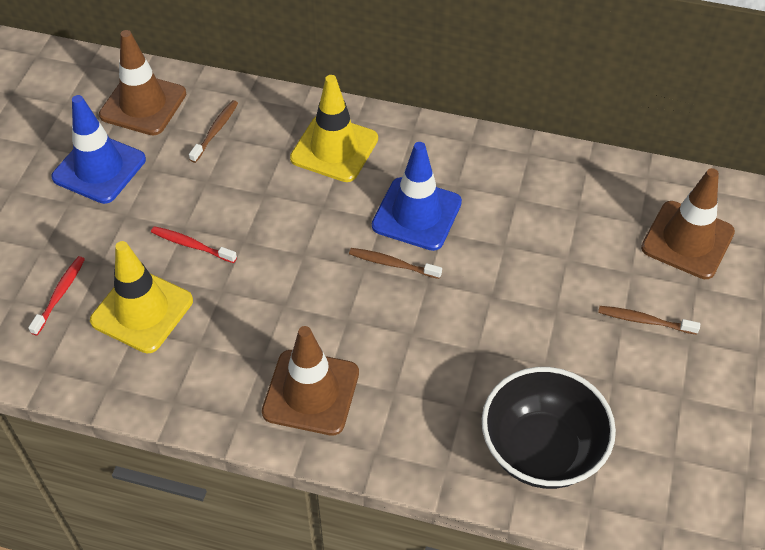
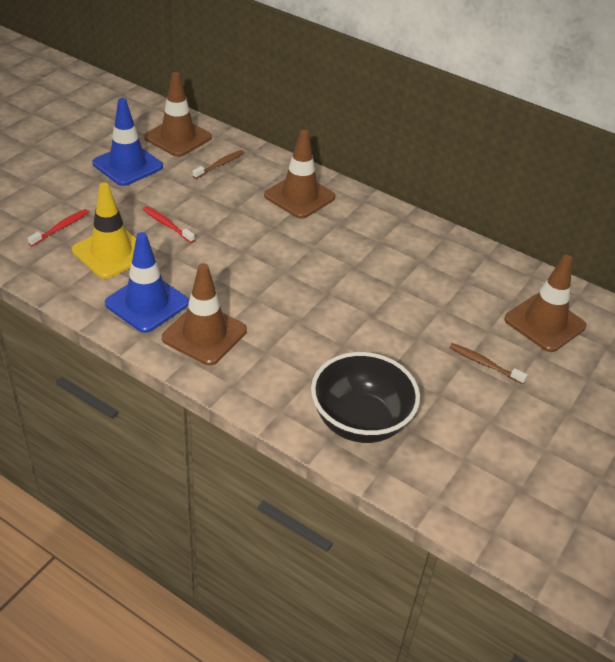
camera: 15 degrees right, 10 degrees down
yellow traffic cone [290,75,378,182] -> brown traffic cone [264,130,336,219]
brown toothbrush [349,248,442,279] -> none
blue traffic cone [372,142,462,251] -> blue traffic cone moved to [105,232,189,333]

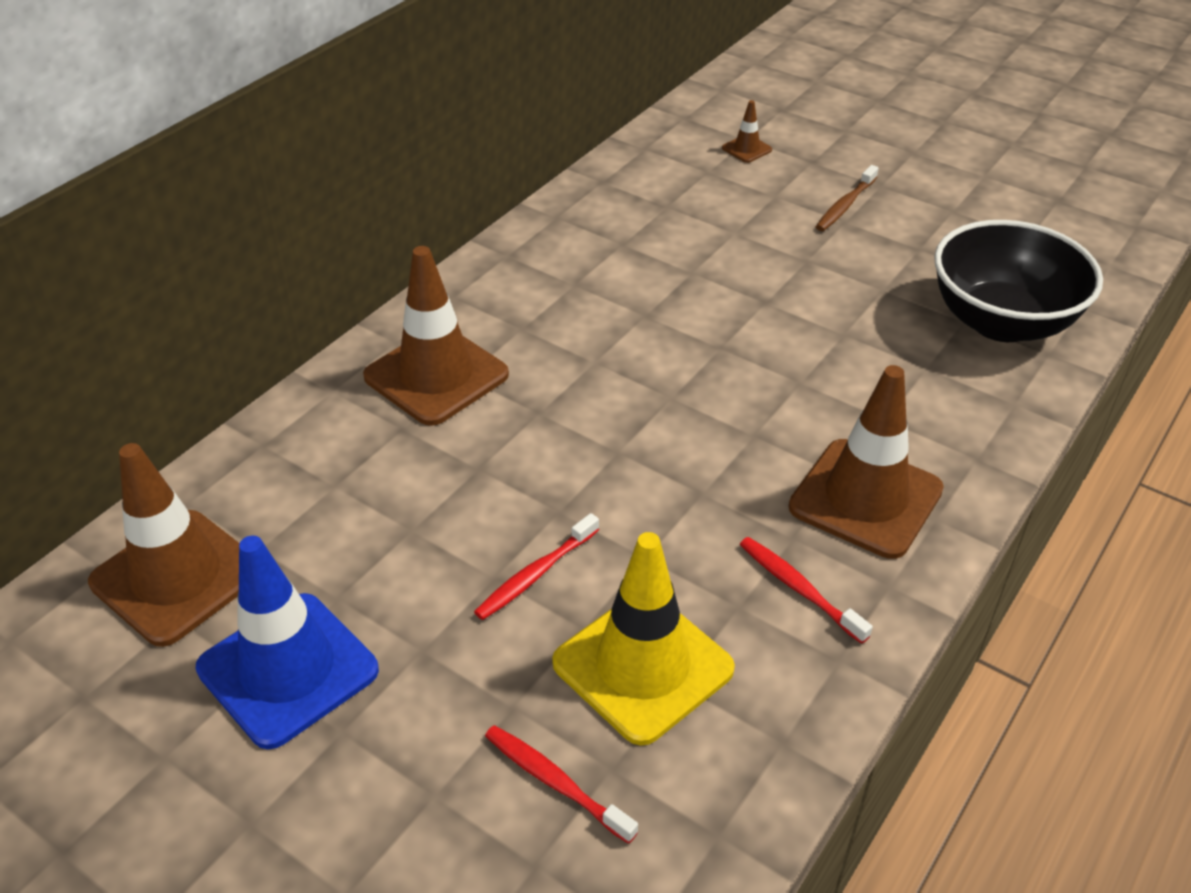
camera: 85 degrees left, 0 degrees up
blue traffic cone [105,232,189,333] -> red toothbrush [740,537,873,644]
brown toothbrush [193,150,244,179] -> none
brown traffic cone [504,255,586,352] -> brown traffic cone [722,100,772,163], size x0.43

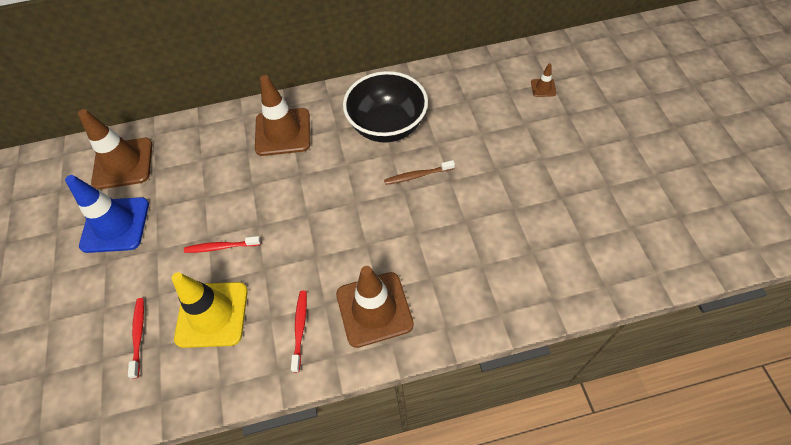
camera: 45 degrees right, 15 degrees up
brown toothbrush [816,165,879,231] -> brown toothbrush moved to [384,160,455,185]
black bowl [934,220,1103,342] -> black bowl moved to [343,71,428,143]

